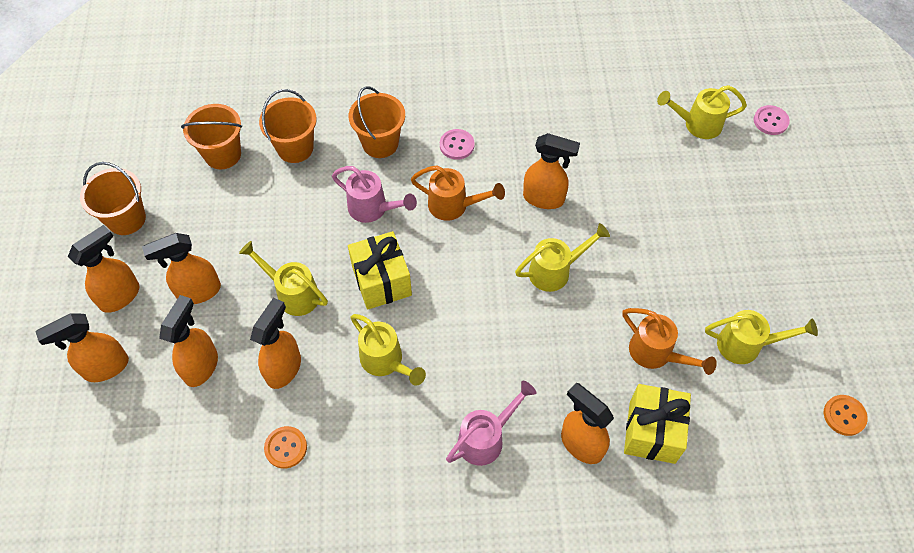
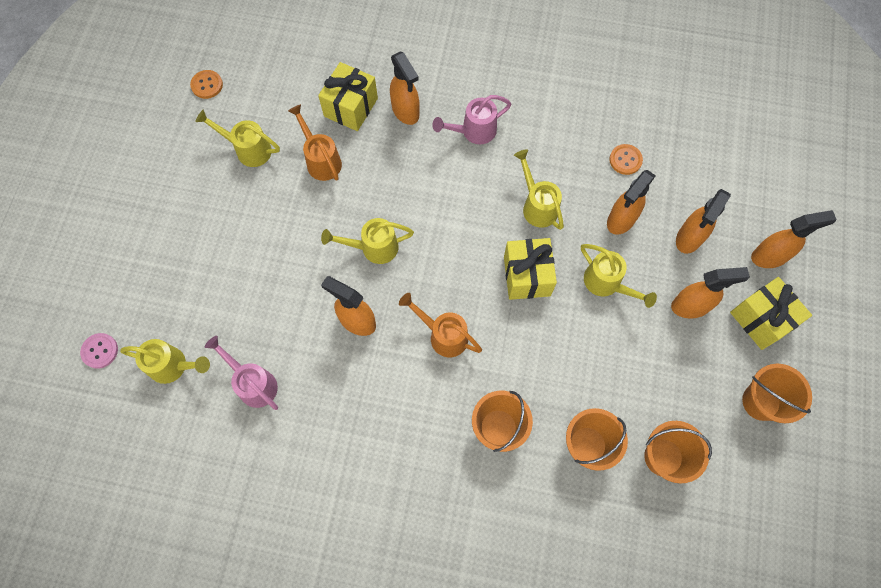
camera: 165 degrees left, 10 degrees up
orange spray bottle [68,225,140,313] -> yellow gift [730,277,812,350]
pink watering can [332,166,417,223] -> pink watering can moved to [204,336,278,410]
pink button [440,129,475,160] -> none

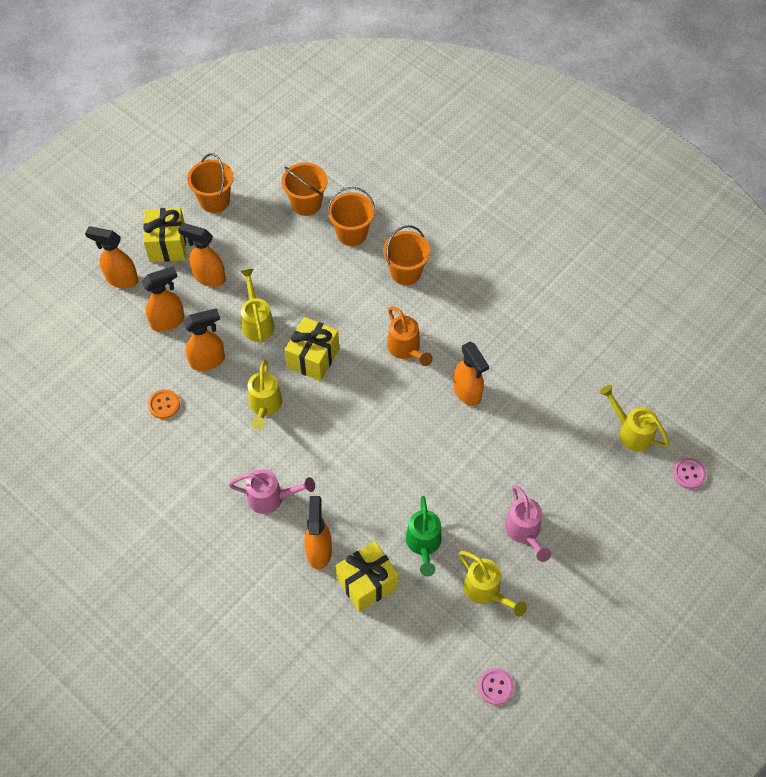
camera: 150 degrees left, 10 degrees down
orange button [190,70,223,99] -> pink button [478,668,514,705]
pink watering can [204,336,278,410] -> pink watering can moved to [505,485,551,562]
orange watering can [288,104,342,181] -> green watering can [406,496,442,576]
yellow watering can [321,218,414,264] -> none

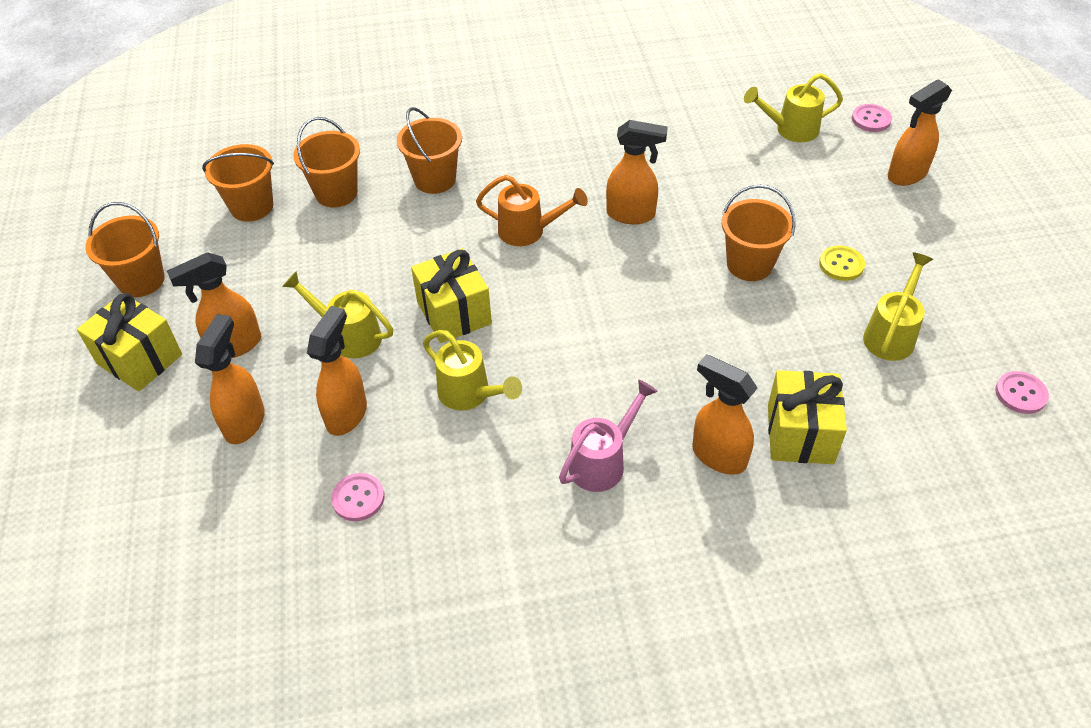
camera: 50 degrees left, 10 degrees down
orange spray bottle [85,227,139,288] -> orange spray bottle moved to [888,79,952,186]
orange button [148,389,180,419] -> pink button [331,473,384,521]
green watering can [406,496,442,576] -> none
yellow watering can [459,551,527,617] -> yellow watering can turned 60 degrees counterclockwise [863,252,933,361]
pink watering can [505,485,551,562] -> yellow button [819,246,865,281]
none -> orange bucket [722,185,796,281]

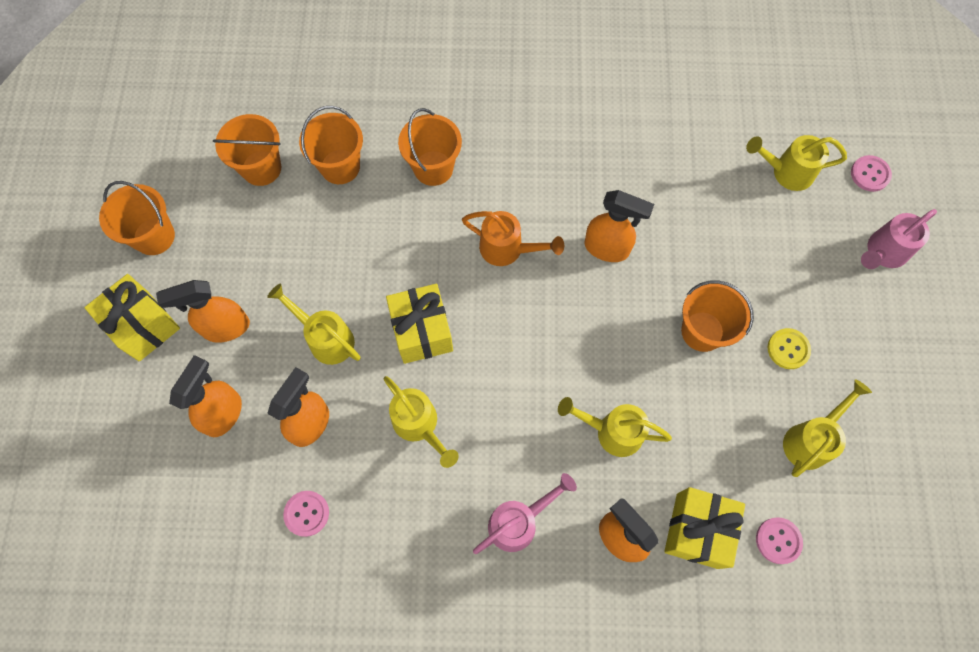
camera: 10 degrees right, 20 degrees up
orange spray bottle [888,79,952,186] -> pink watering can [861,209,937,269]
pink button [995,371,1049,414] -> pink button moved to [756,517,803,564]
none -> yellow watering can [558,397,672,457]

